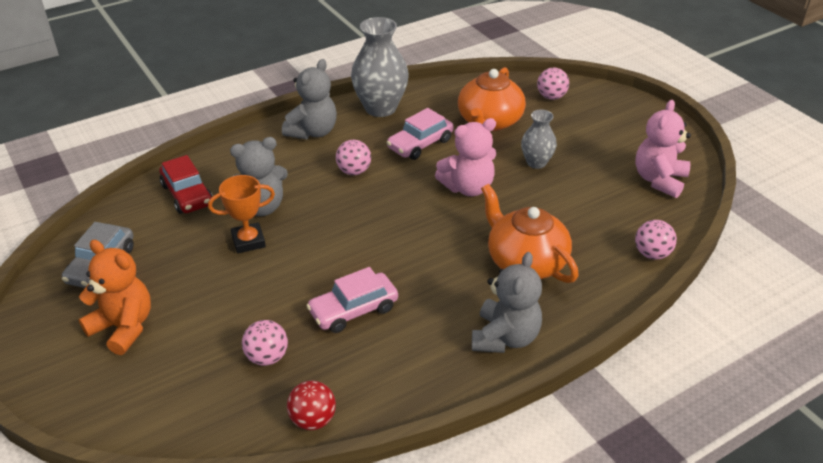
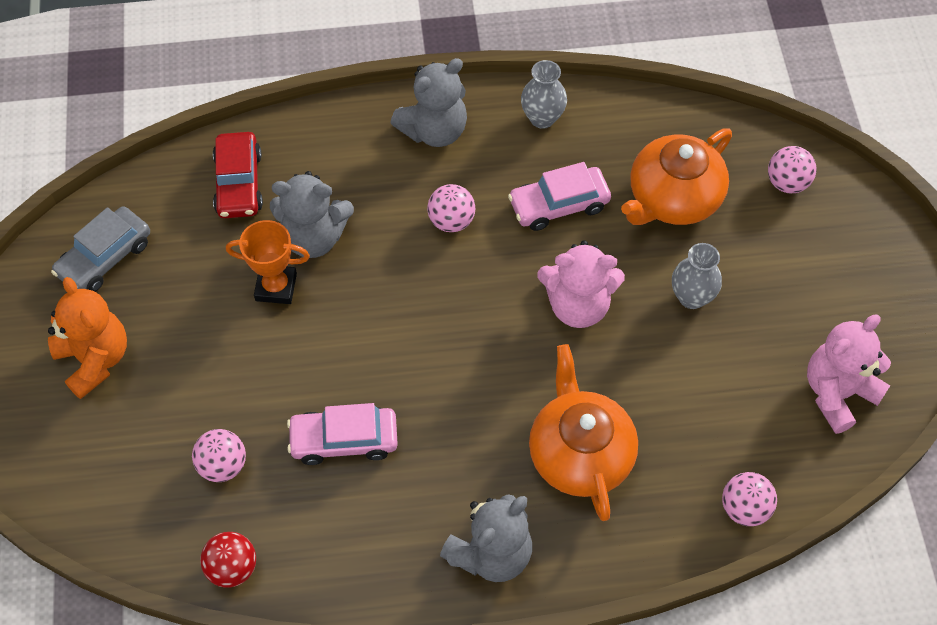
camera: 25 degrees right, 20 degrees up
grey vase [351,17,409,117] -> grey vase [521,60,567,129], size x0.57

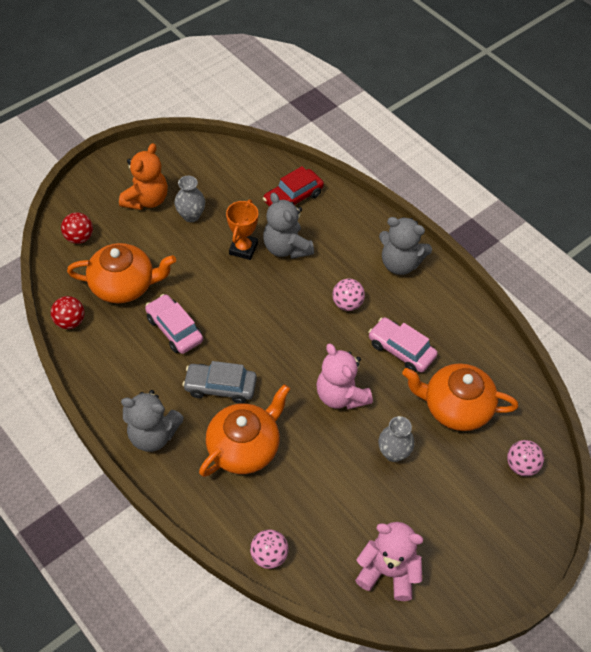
camera: 55 degrees right, 5 degrees down
grey car [51,206,150,292] -> grey car moved to [183,361,257,404]
pink ball [192,429,246,482] -> orange teapot [67,243,176,303]
orange trophy [226,220,310,304] -> orange trophy turned 45 degrees clockwise [226,200,258,260]
grey vase [521,60,567,129] -> grey vase moved to [175,176,205,222]
none -> red ball [61,212,93,244]

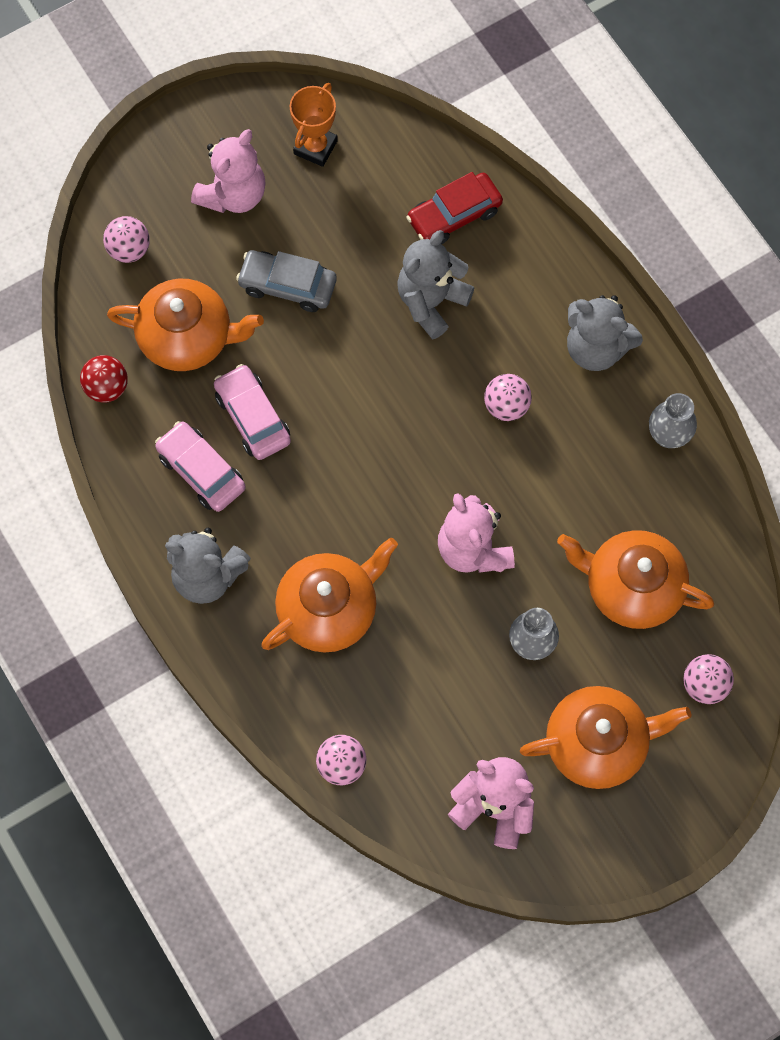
camera: 10 degrees right, 15 degrees up
red ball [61,212,93,244] -> pink ball [103,216,150,263]
orange teddy bear [119,143,168,210] -> pink teddy bear [191,129,266,213]
grey vase [175,176,205,222] -> grey vase moved to [649,393,697,448]
grey car [183,361,257,404] -> grey car moved to [236,250,336,312]
orange trophy [226,200,258,260] -> orange trophy moved to [290,83,338,167]
grey teddy bear [263,192,314,259] -> grey teddy bear turned 60 degrees clockwise [397,230,475,339]
pink car [369,317,438,372] -> pink car moved to [155,421,246,512]
none -> orange teapot [520,686,691,789]

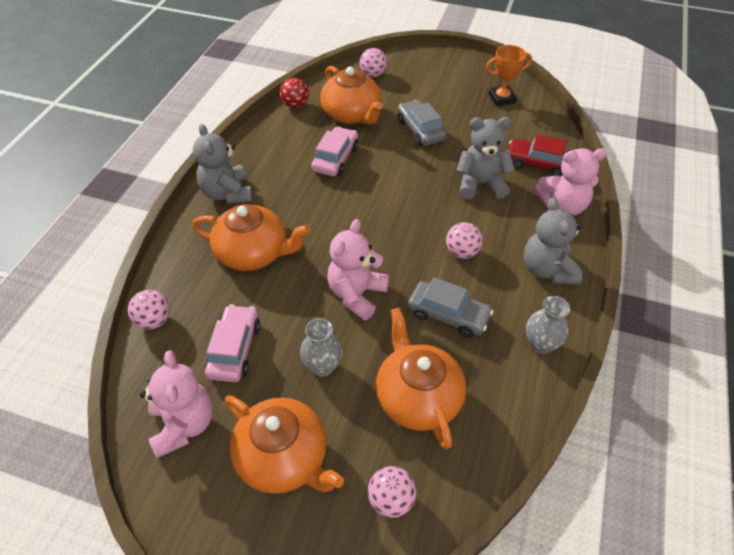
camera: 50 degrees right, 20 degrees down
pink car [155,421,246,512] -> pink car moved to [205,304,260,382]
pink teddy bear [191,129,266,213] -> pink teddy bear moved to [535,148,607,216]
none -> grey car [408,277,494,338]

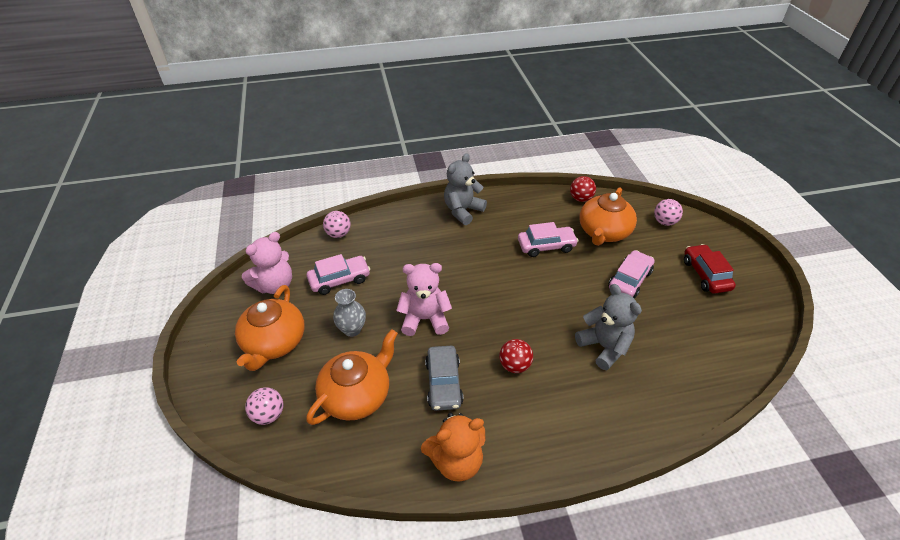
camera: 60 degrees right, 5 degrees down
orange teapot [192,204,310,271] -> none
grey car [398,100,446,146] -> pink car [608,250,655,298]
pink ball [446,222,483,259] -> red ball [499,339,533,373]
orange trophy [486,45,532,106] -> none
red car [508,134,571,177] -> red car moved to [684,244,736,294]
grey teddy bear [524,197,582,285] -> none
grey vase [526,296,570,354] -> orange teddy bear [421,412,485,482]
pink teddy bear [535,148,607,216] -> none

